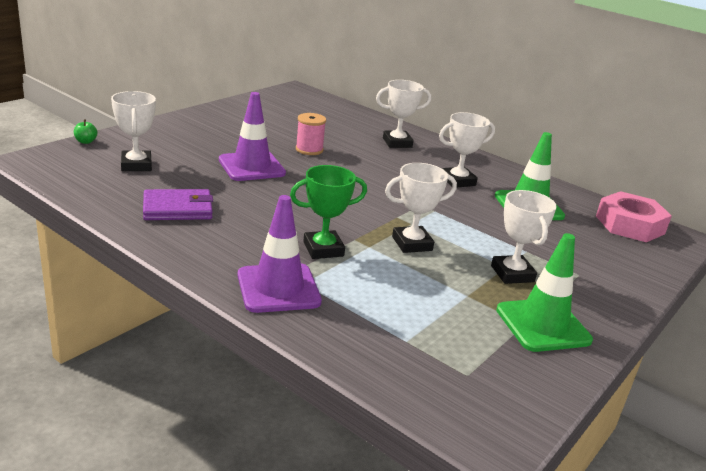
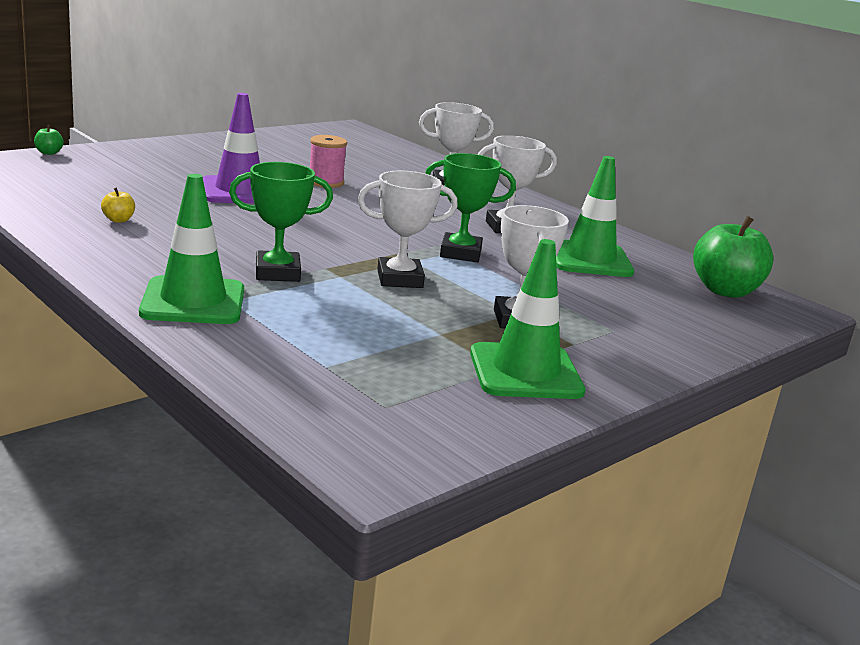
camera: 10 degrees right, 5 degrees down
white trophy [111,91,156,171] -> none
purple wallet [143,189,213,220] -> yellow apple [101,187,135,223]
purple traffic cone [238,195,322,313] -> green traffic cone [139,174,244,324]
pink nut [596,191,672,242] -> green apple [693,216,773,298]
none -> green trophy [425,153,516,262]

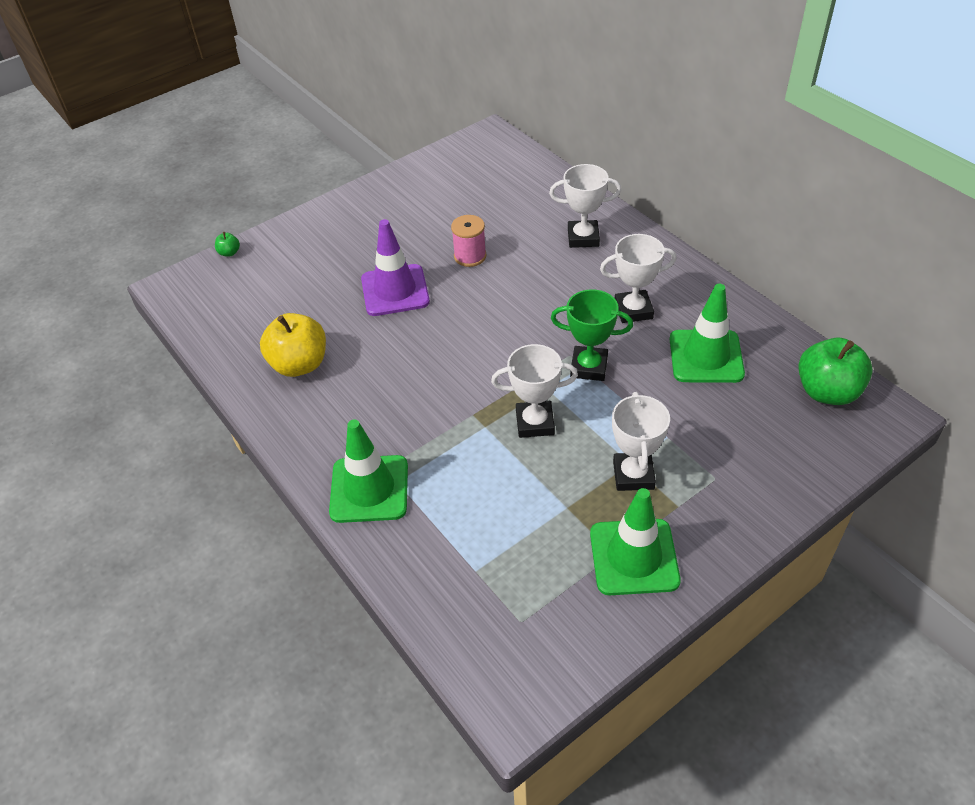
camera: 10 degrees right, 25 degrees up
yellow apple [101,187,135,223] -> yellow apple [260,313,326,377], size x2.35
green trophy [229,162,333,282] -> none

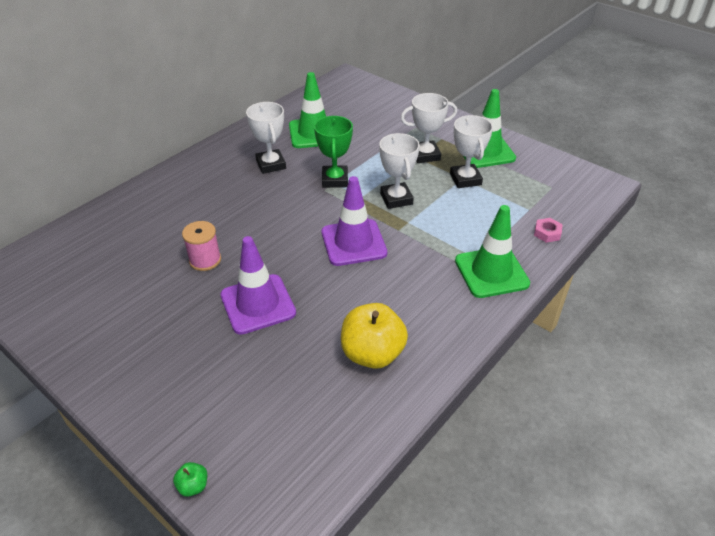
camera: 105 degrees left, 5 degrees down
white trophy [549,164,621,248] -> white trophy moved to [450,115,493,188]
green apple [798,337,873,405] -> none
none -> purple traffic cone [322,176,387,266]
none -> pink nut [534,218,563,243]

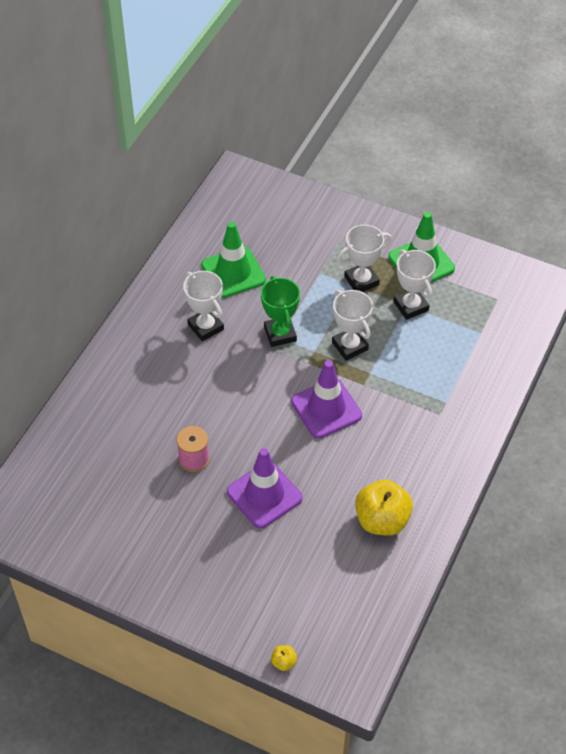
camera: 15 degrees left, 10 degrees up
green apple [173,462,207,497] -> yellow apple [271,645,297,671]
green traffic cone [455,205,530,298] -> none
pink nut [534,218,563,243] -> none

